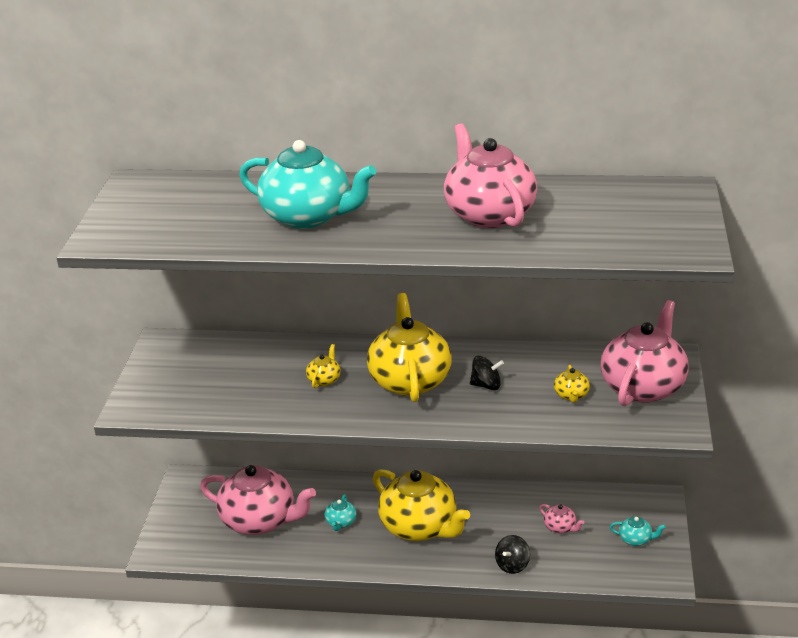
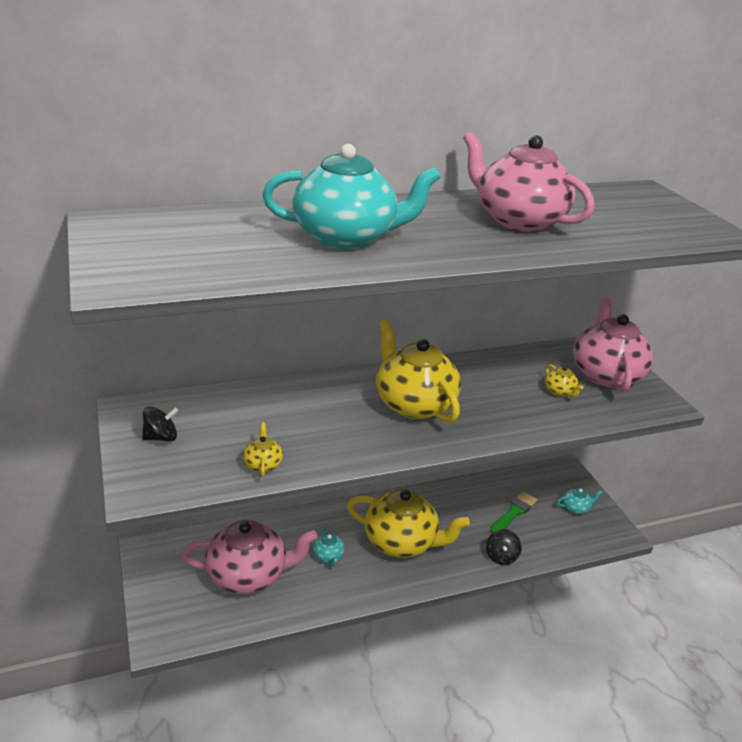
camera: 30 degrees left, 0 degrees up
yellow teapot [306,344,340,388] -> yellow teapot moved to [243,422,283,477]
black spinning top [470,356,504,390] -> black spinning top moved to [142,406,179,441]
pink teapot [539,504,585,534] -> green brush [490,491,537,533]

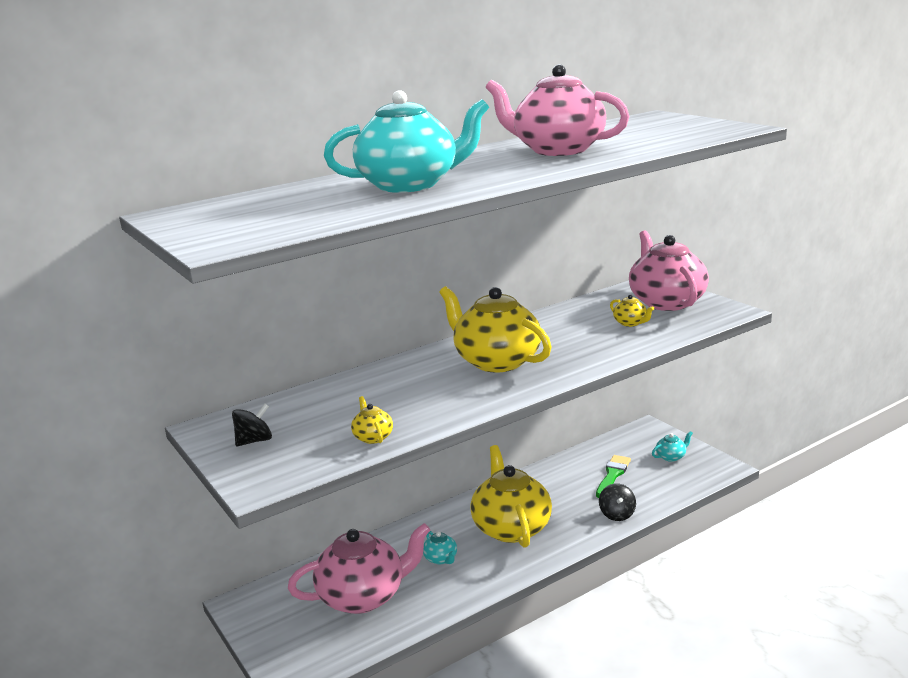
camera: 10 degrees left, 10 degrees down
yellow teapot [347,489,470,558] -> yellow teapot turned 105 degrees counterclockwise [470,445,552,548]

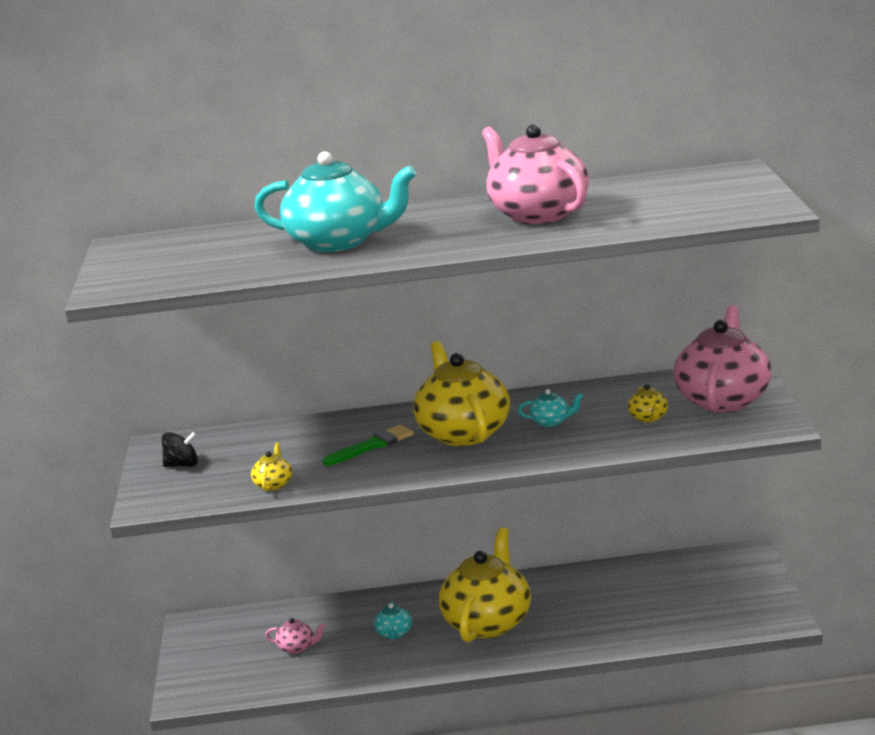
camera: 30 degrees right, 0 degrees up
pink teapot [288,523,430,614] -> pink teapot [265,618,325,654], size x0.41
green brush [596,455,631,498] -> green brush moved to [323,424,414,466]
black spinning top [599,483,636,521] -> none
turquoise teapot [652,431,693,462] -> turquoise teapot moved to [518,389,583,427]

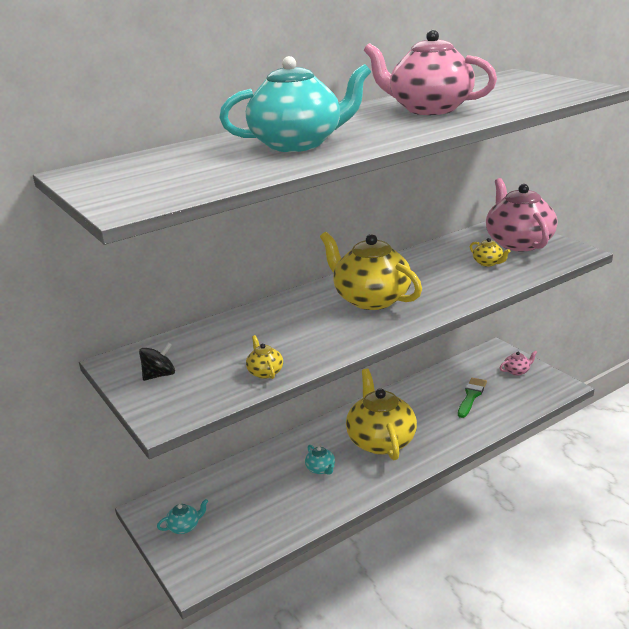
camera: 30 degrees left, 5 degrees up
pink teapot [265,618,325,654] -> pink teapot moved to [500,350,537,376]
green brush [323,424,414,466] -> green brush moved to [458,378,487,418]
turquoise teapot [518,389,583,427] -> turquoise teapot moved to [157,499,208,534]

